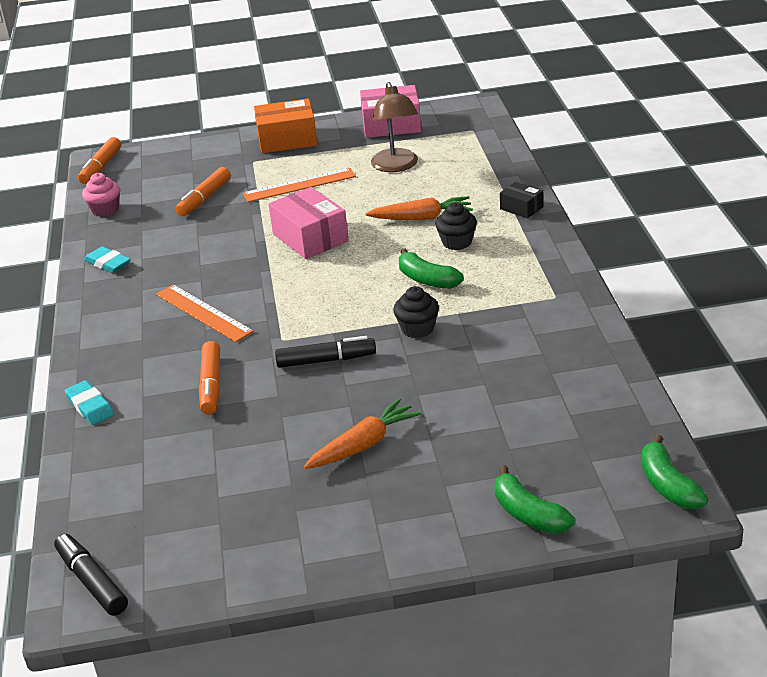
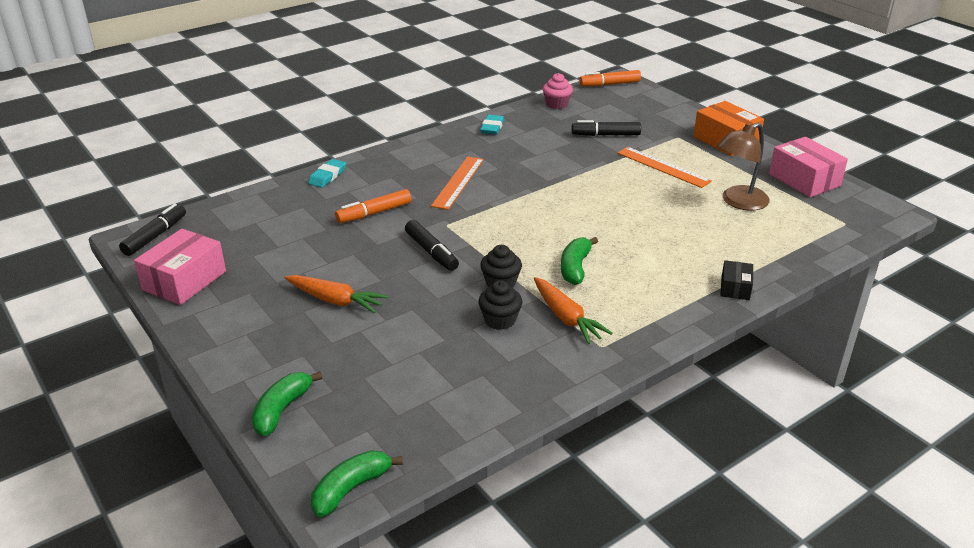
camera: 60 degrees right, 0 degrees up
orange marker [176,167,231,216] -> black marker [571,120,641,136]
pink box [269,187,349,259] -> pink box moved to [134,229,226,305]
orange carrot [366,196,473,220] -> orange carrot moved to [534,277,612,344]
black cupcake [435,202,477,250] -> black cupcake moved to [478,280,522,330]

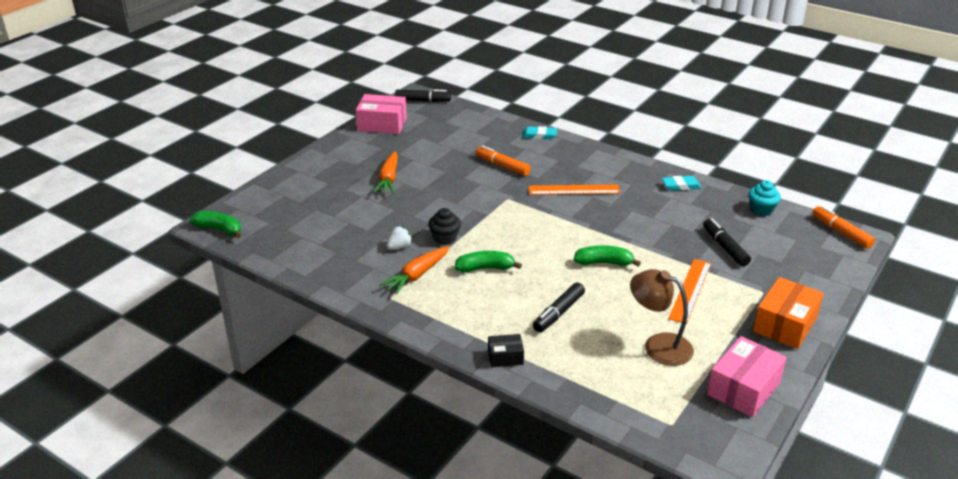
camera: 70 degrees right, 0 degrees up
green banana [252,371,322,436] -> green banana moved to [574,245,641,267]
black marker [405,220,459,271] -> black marker moved to [533,282,585,332]
black cupcake [478,280,522,330] -> white strawberry [387,226,412,250]
pink cupcake [543,73,573,109] -> turquoise cupcake [749,180,781,216]

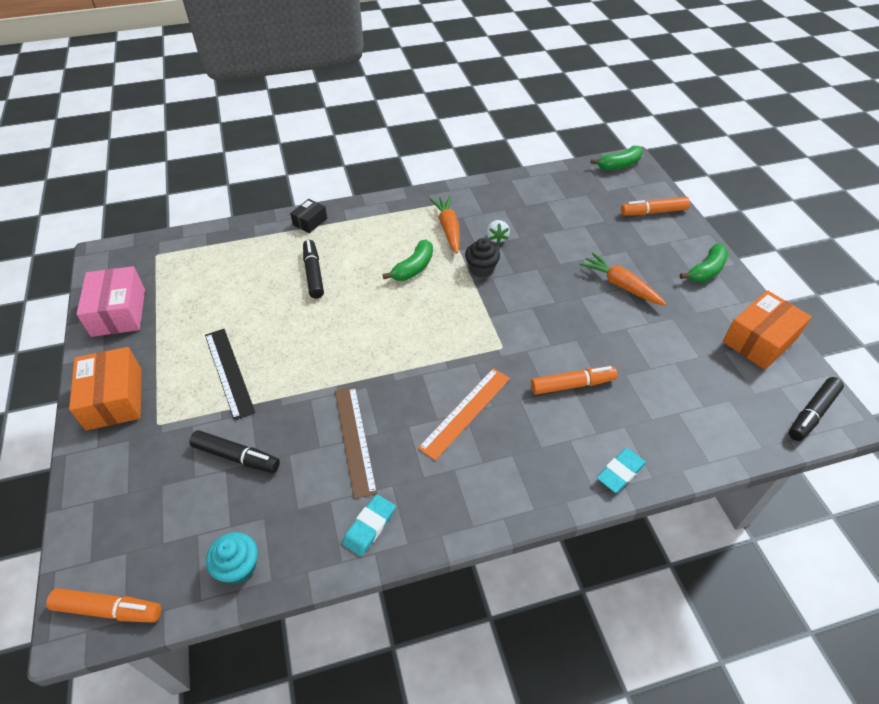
camera: 130 degrees right, 15 degrees up
pink box [356,94,407,134] -> orange box [723,290,812,370]
green banana [574,245,641,267] -> green banana moved to [680,244,728,283]
brown lamp [630,269,694,366] -> none
orange ruler [668,259,711,324] -> black ruler [205,329,256,421]
none -> brown ruler [335,387,377,499]
none -> orange marker [621,197,690,216]

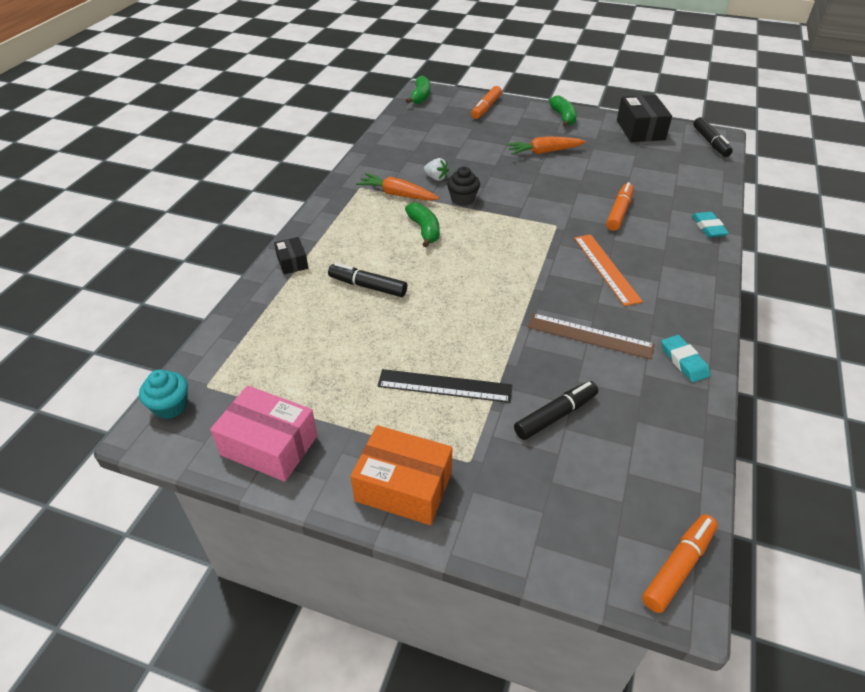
camera: 55 degrees left, 5 degrees down
turquoise cupcake [206,532,258,584] -> turquoise cupcake moved to [139,370,188,419]
orange box [723,290,812,370] -> black box [617,95,672,142]

